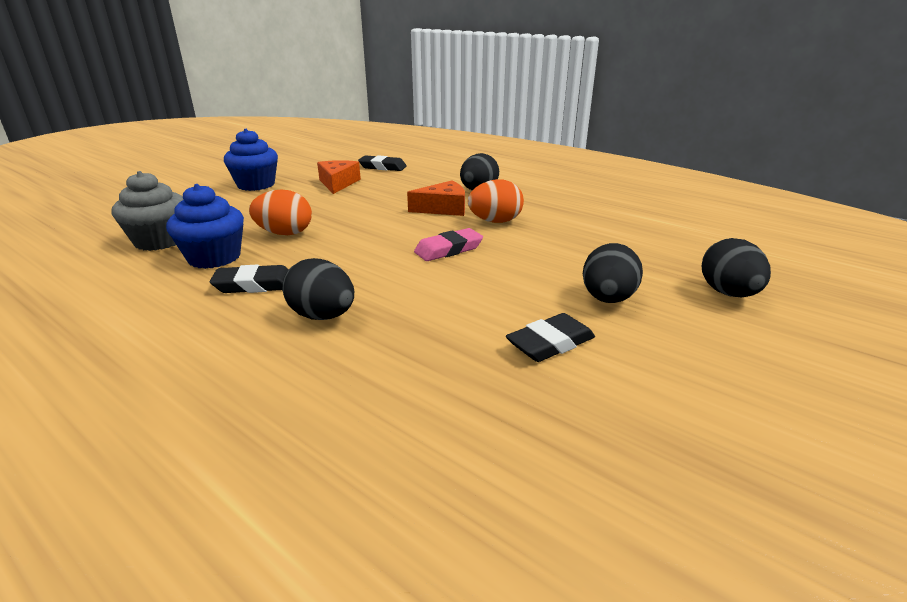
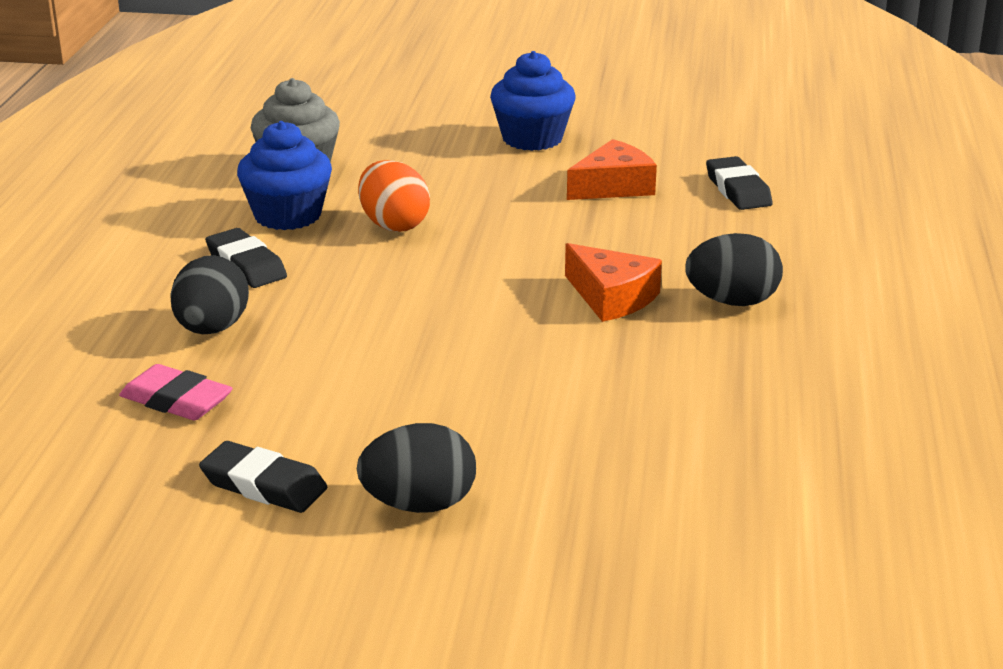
camera: 60 degrees right, 0 degrees up
pink eraser [414,228,483,261] -> pink eraser moved to [119,364,233,420]
orange egg [468,179,524,223] -> none
black egg [701,238,771,297] -> none

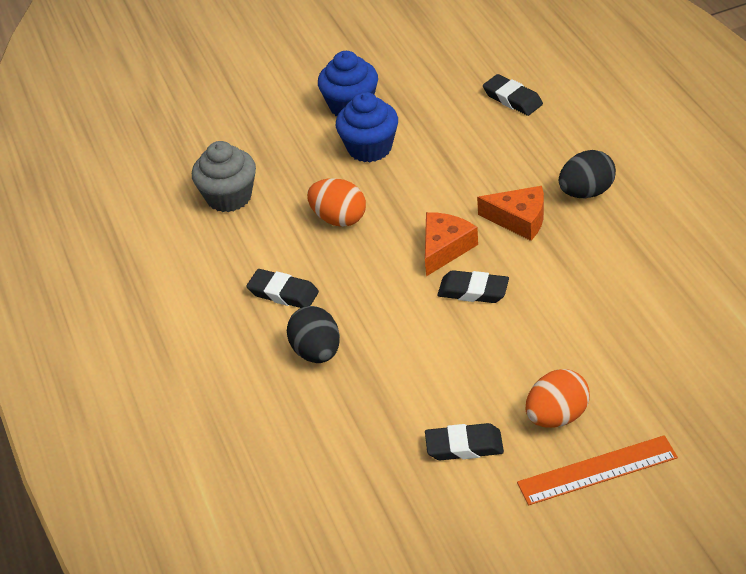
camera: 25 degrees left, 15 degrees up
pink eraser [119,364,233,420] -> none
blue cupcake [237,121,332,230] -> blue cupcake moved to [336,92,398,162]
black egg [357,423,476,513] -> orange egg [526,369,590,428]
orange cheese [567,139,657,200] -> orange cheese moved to [425,212,478,276]
none -> black eraser [437,270,509,303]
none -> orange ruler [517,435,678,505]

